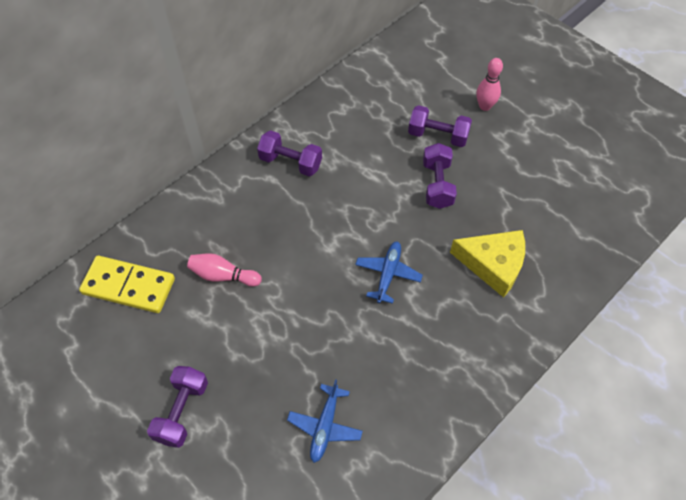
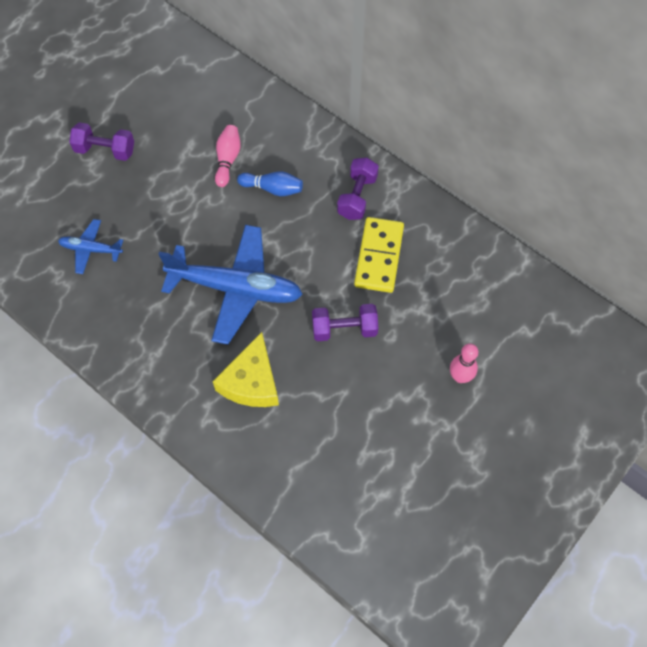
camera: 85 degrees right, 5 degrees up
yellow domino [79,256,175,313] -> yellow domino moved to [354,217,404,293]
blue plane [355,241,423,304] -> blue plane [158,225,303,345], size x2.07
purple dumbbell [408,105,472,147] -> none
none -> blue bowling pin [237,171,303,196]

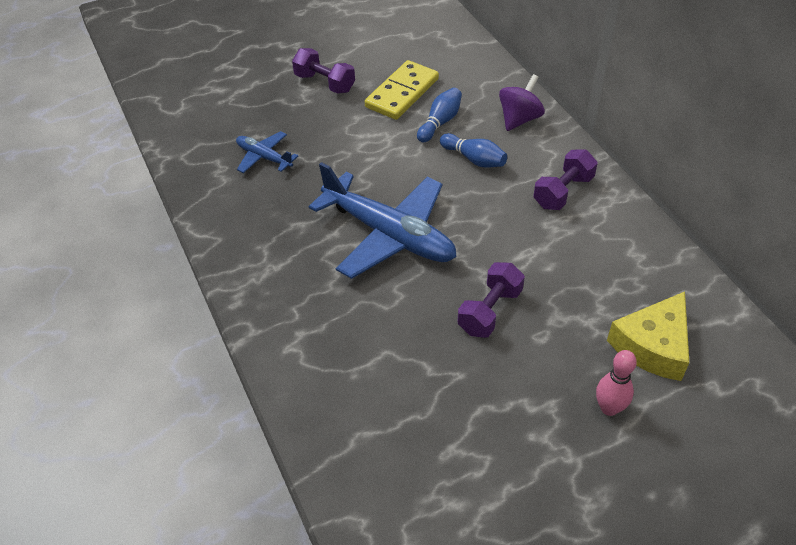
camera: 25 degrees right, 15 degrees down
yellow cheese [213,332,279,407] -> yellow cheese moved to [607,292,689,381]
pink bowling pin [215,125,241,187] -> blue bowling pin [417,88,462,143]
purple dumbbell [312,304,378,341] -> purple dumbbell turned 75 degrees counterclockwise [458,262,525,338]
yellow domino [354,217,404,293] -> yellow domino moved to [365,60,439,120]
none -> purple spinning top [499,74,545,131]

